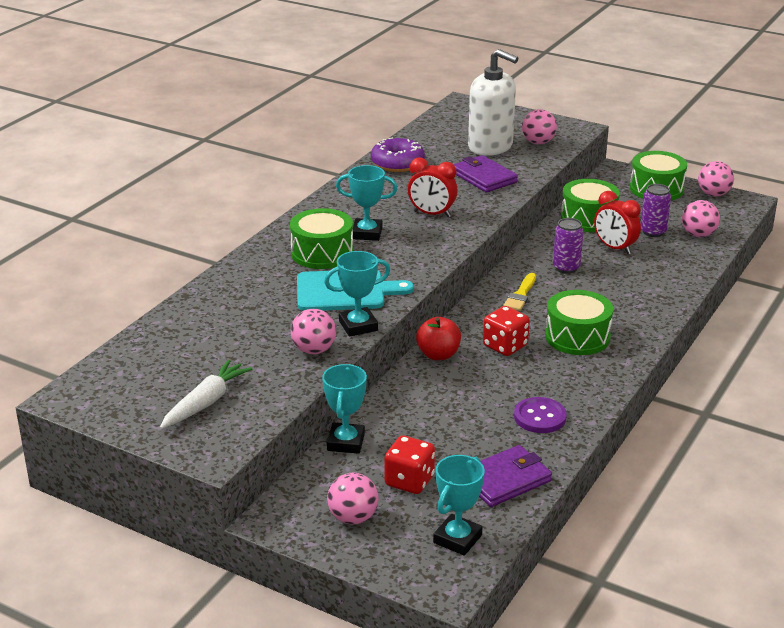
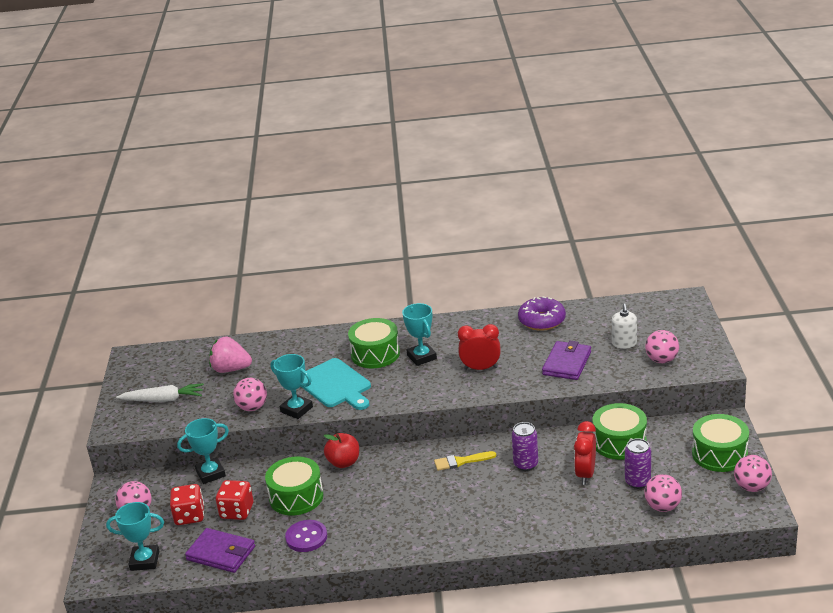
camera: 60 degrees right, 0 degrees up
red clock [408,158,458,217] -> red clock turned 105 degrees clockwise [458,324,501,370]
white soap dispenser [468,49,518,156] -> white soap dispenser [612,303,637,349], size x0.51
red dice [483,306,530,356] -> red dice moved to [216,480,253,520]
green drum [545,290,613,355] -> green drum moved to [265,456,324,516]
none -> pink strawberry [209,336,252,373]

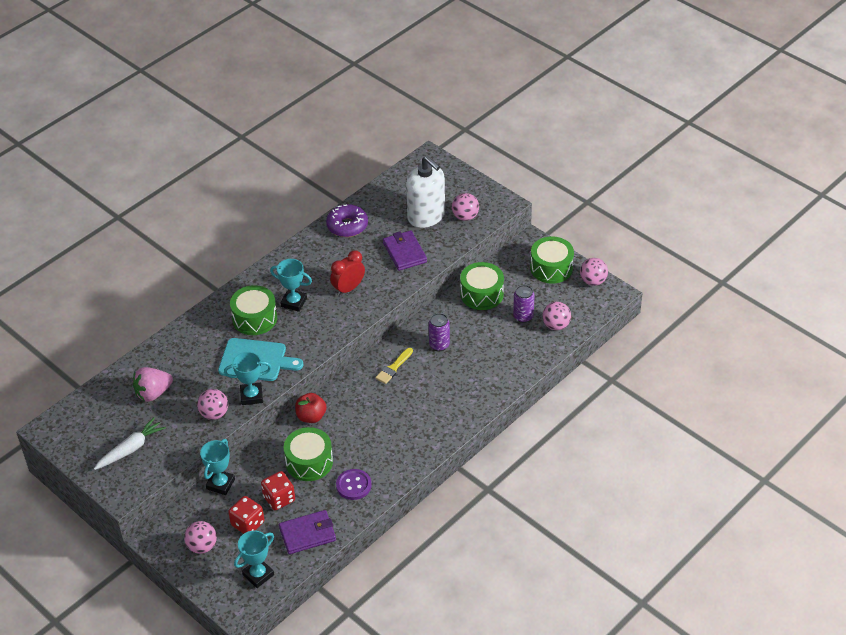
camera: 45 degrees left, 15 degrees up
red clock [574,421,596,485] -> none
white soap dispenser [612,303,637,349] -> white soap dispenser [406,156,445,228], size x1.97

